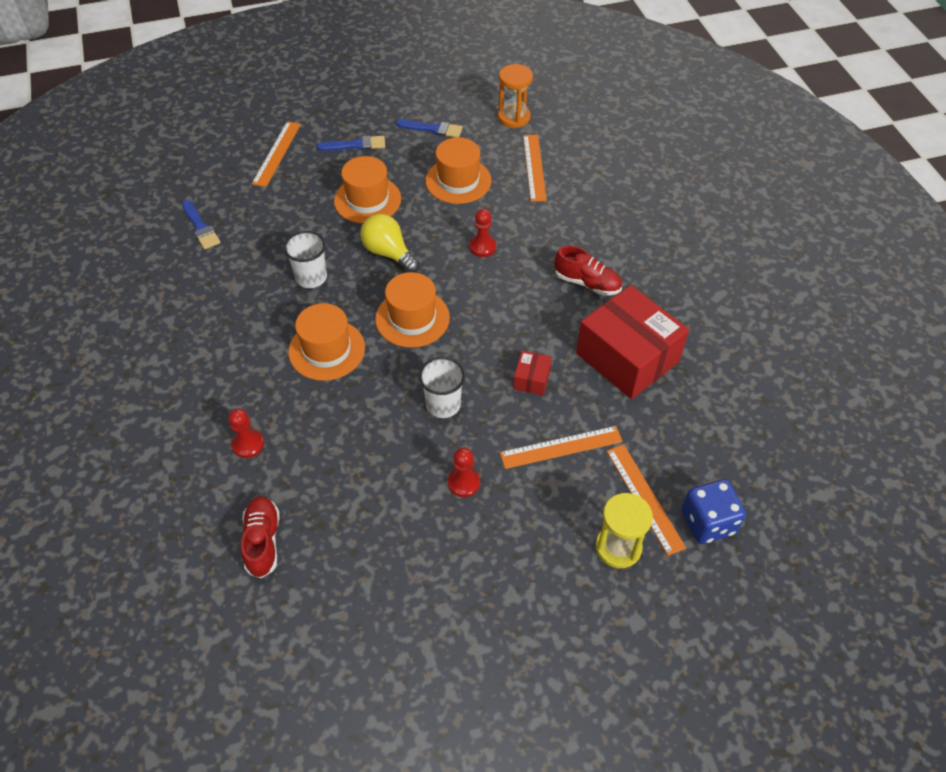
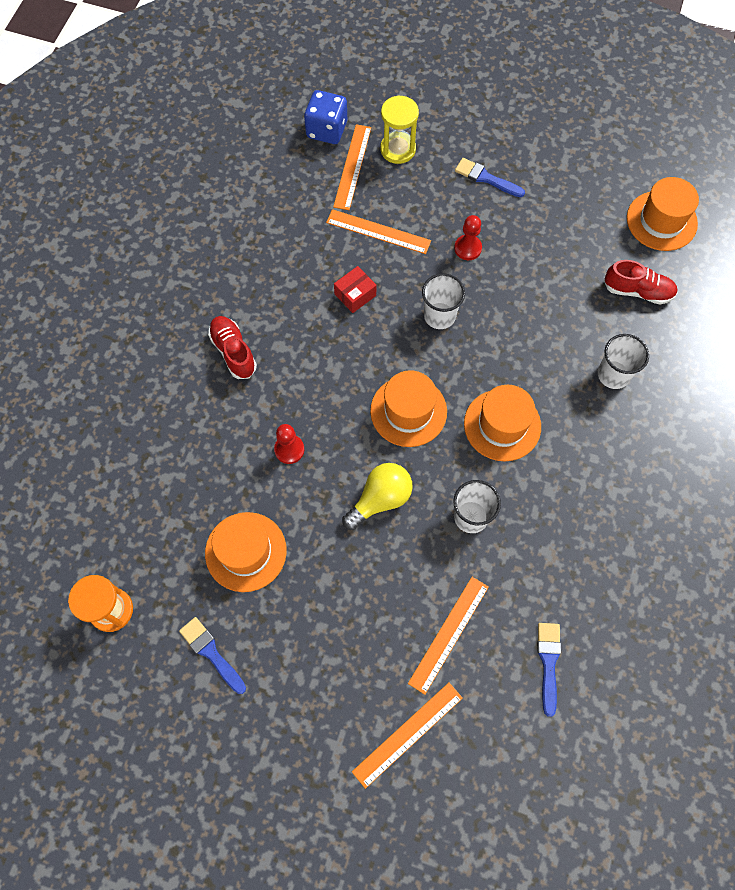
camera: 145 degrees left, 15 degrees up
red pawn [228,408,264,458] -> white cup [598,334,649,389]
red shoe [241,496,279,578] -> red shoe turned 105 degrees counterclockwise [604,260,677,304]
blue brush [317,135,385,151] -> blue brush moved to [455,158,525,197]
orange hat [334,156,401,224] -> orange hat moved to [627,177,699,251]
yellow light bulb [360,214,420,272] -> yellow light bulb turned 120 degrees counterclockwise [342,463,413,530]
orange ruler [523,135,547,202] -> orange ruler moved to [408,577,489,695]
red box [576,285,689,399] -> none

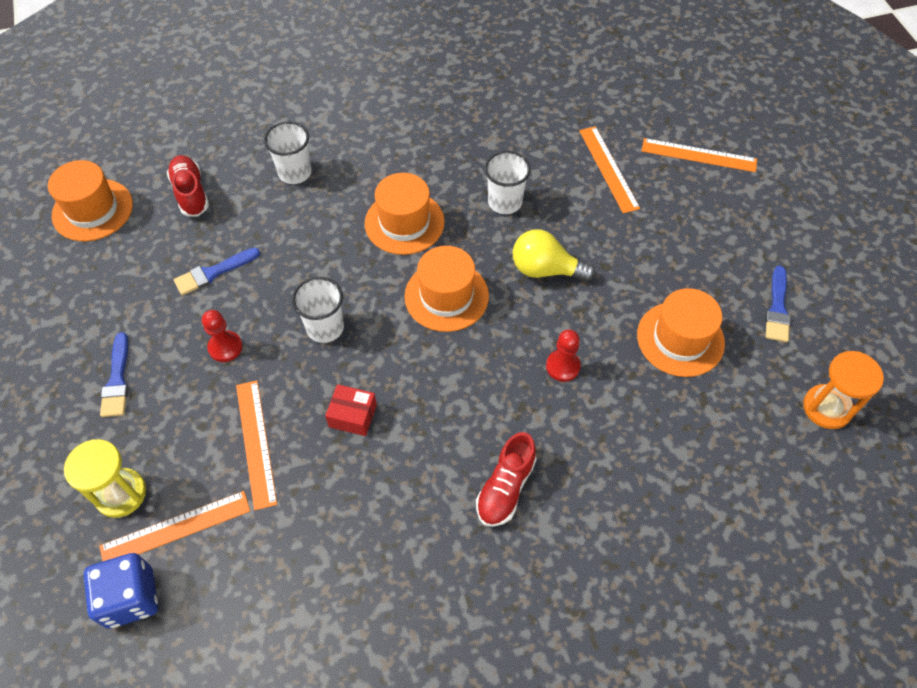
camera: 125 degrees left, 10 degrees down
orange ruler [408,577,489,695] -> orange ruler turned 75 degrees clockwise [579,126,640,214]
blue brush [537,623,561,717] -> blue brush moved to [174,248,260,296]

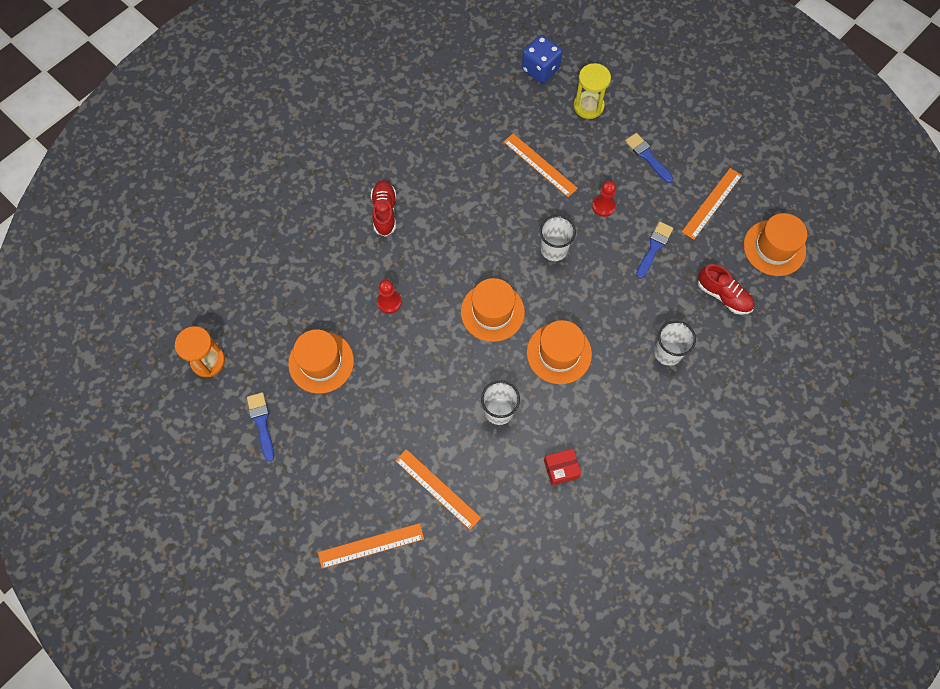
camera: 150 degrees right, 10 degrees up
orange ruler [99,491,250,561] -> orange ruler moved to [682,168,742,240]
red box [325,384,377,436] -> red box moved to [544,448,581,486]
yellow light bulb [513,229,596,282] -> none

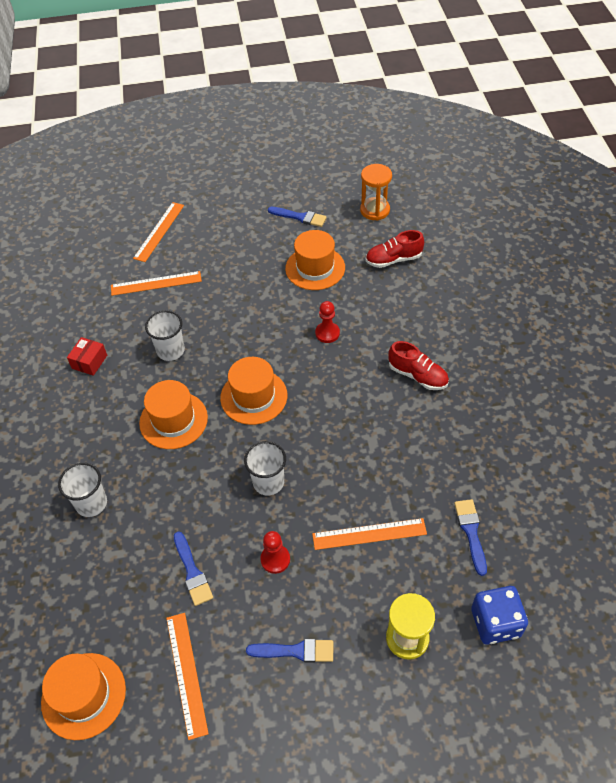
camera: 130 degrees right, 15 degrees down
red shoe [698,264,755,315] -> red shoe moved to [366,230,424,268]
none -> blue brush [454,499,487,576]

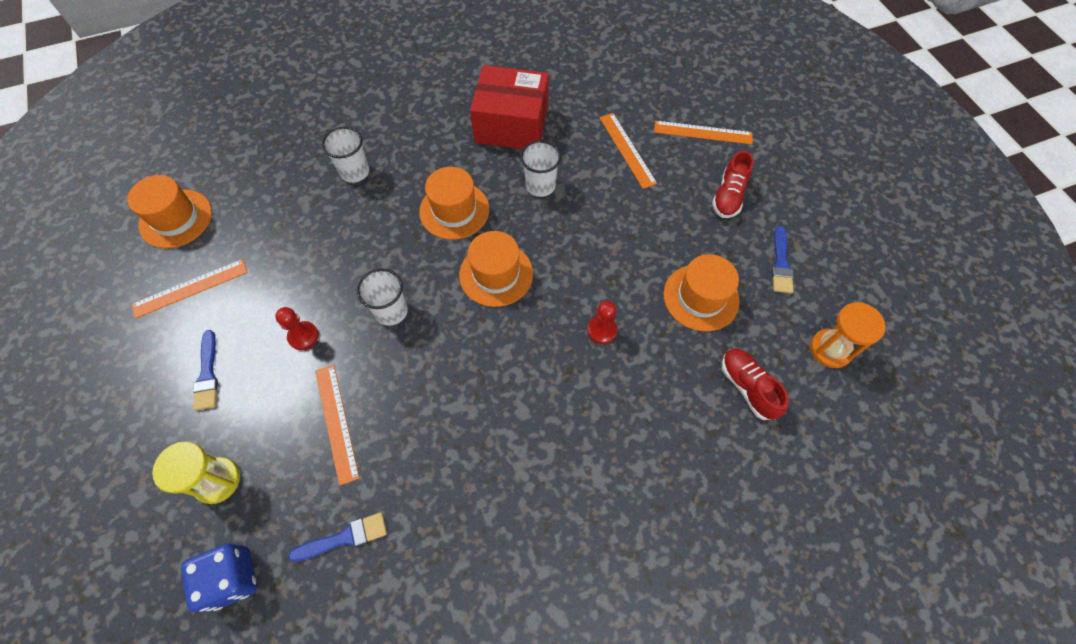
camera: 75 degrees right, 10 degrees up
red box [67,337,107,376] -> red box [470,65,549,149], size x2.34
blue brush [174,531,213,606] -> none
red shoe [388,341,449,390] -> red shoe moved to [712,150,754,218]

